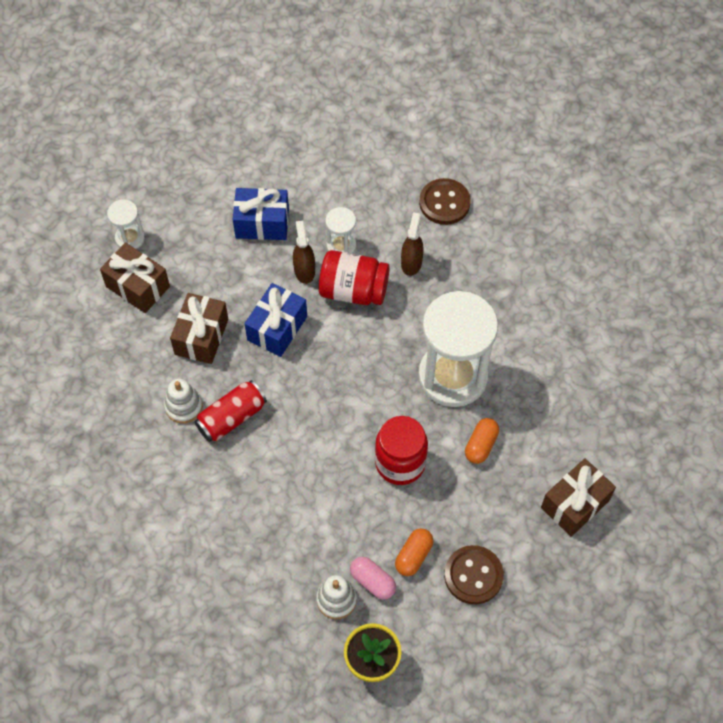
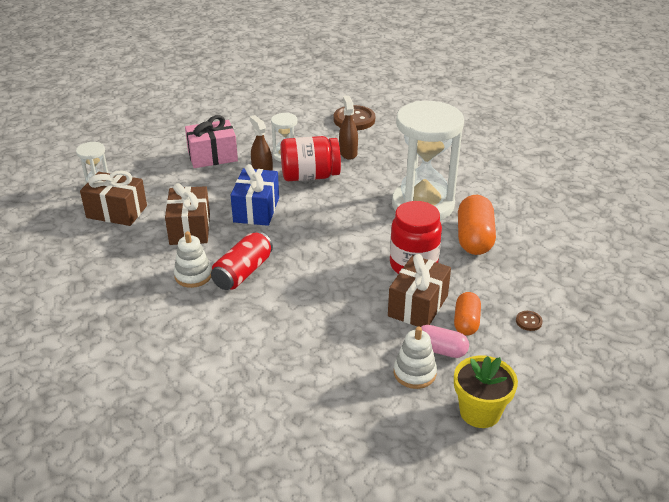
camera: 20 degrees left, 25 degrees down
blue gift [233,188,289,240] -> pink gift [185,115,238,168]
brown button [444,545,504,604] -> brown button [516,311,543,331], size x0.44
orange capsule [465,418,499,464] -> orange capsule [458,195,496,255], size x1.64
brown gift [541,458,616,537] -> brown gift moved to [388,254,451,327]

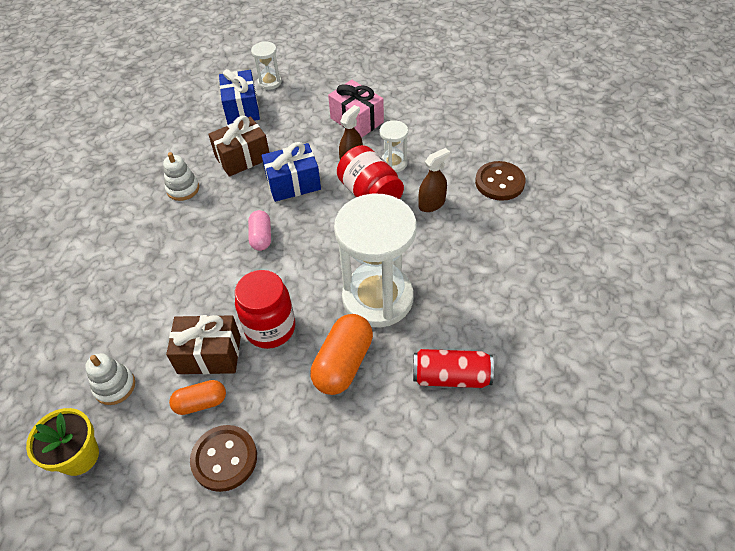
camera: 65 degrees right, 15 degrees up
brown gift [80,170,147,226] -> blue gift [219,69,260,125]
red can [211,231,273,290] -> red can moved to [413,349,494,388]
pink capsule [421,325,469,358] -> pink capsule moved to [248,210,271,251]
orange capsule [458,195,496,255] -> orange capsule turned 45 degrees counterclockwise [311,314,373,395]
brown button [516,311,543,331] -> brown button [190,425,257,492], size x2.26

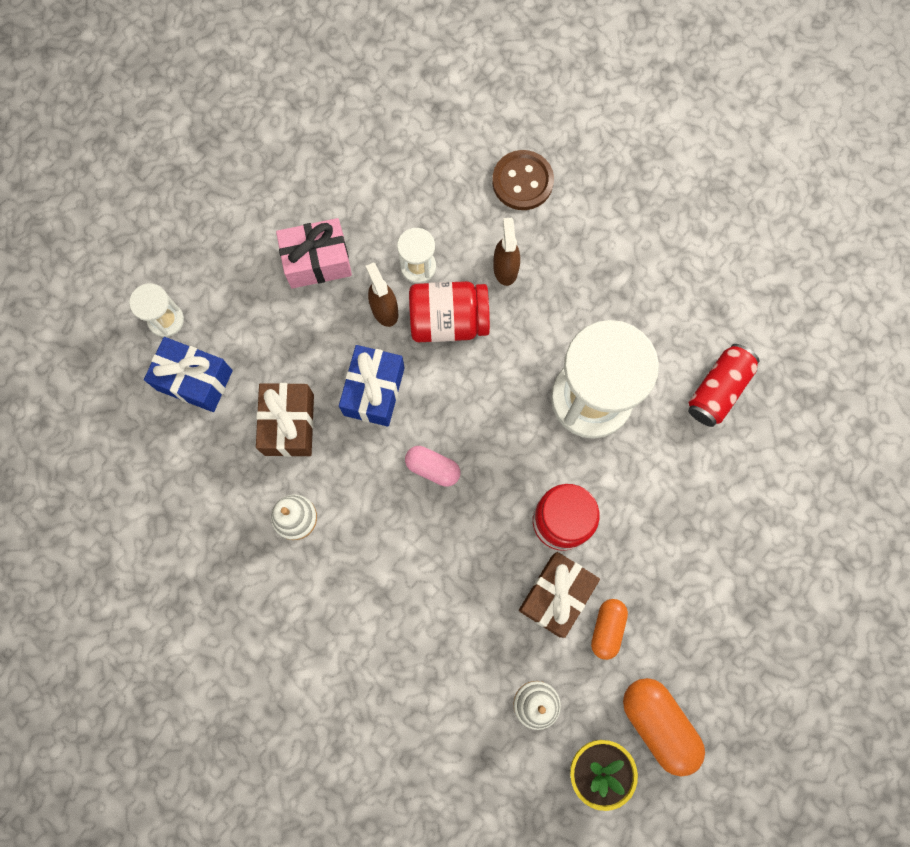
camera: 60 degrees left, 25 degrees up
brown button [190,425,257,492] -> none
orange capsule [311,314,373,395] -> orange capsule moved to [623,678,705,777]

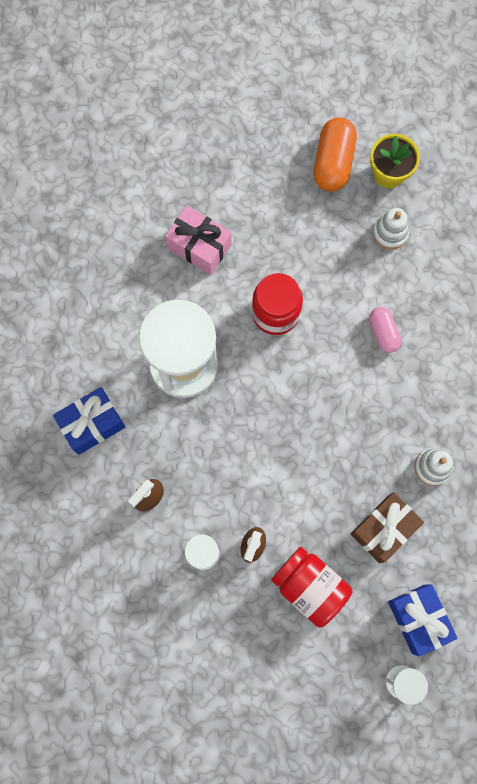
camera: 135 degrees left, 0 degrees up
pink gift [276,218,352,289] -> pink gift moved to [165,205,232,275]
blue gift [339,345,405,427] -> blue gift moved to [53,387,125,455]
pink capsule [405,446,460,487] -> pink capsule moved to [369,307,401,353]
red jar [409,281,490,342] -> red jar moved to [271,547,352,628]
brown button [492,150,554,210] -> none
brown gift [519,552,600,638] -> none
orange capsule [591,599,628,660] -> none
red can [688,344,760,427] -> none

